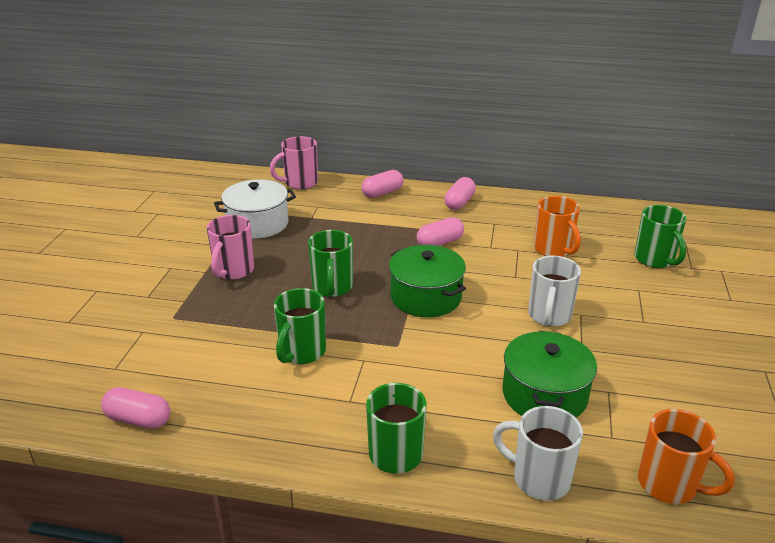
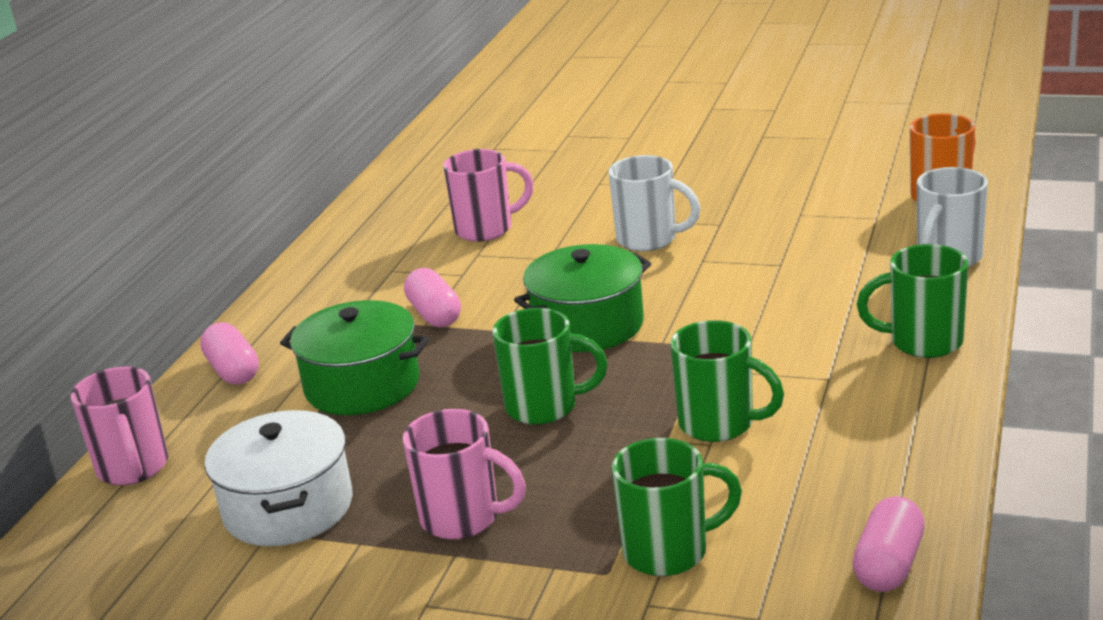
camera: 80 degrees left, 5 degrees down
pink capsule [444,177,476,210] -> none
green pot [503,331,597,418] -> green pot moved to [280,300,429,415]
orange mug [534,196,581,257] -> pink mug [443,149,534,242]
green mug [634,205,687,268] -> green mug moved to [612,438,742,576]

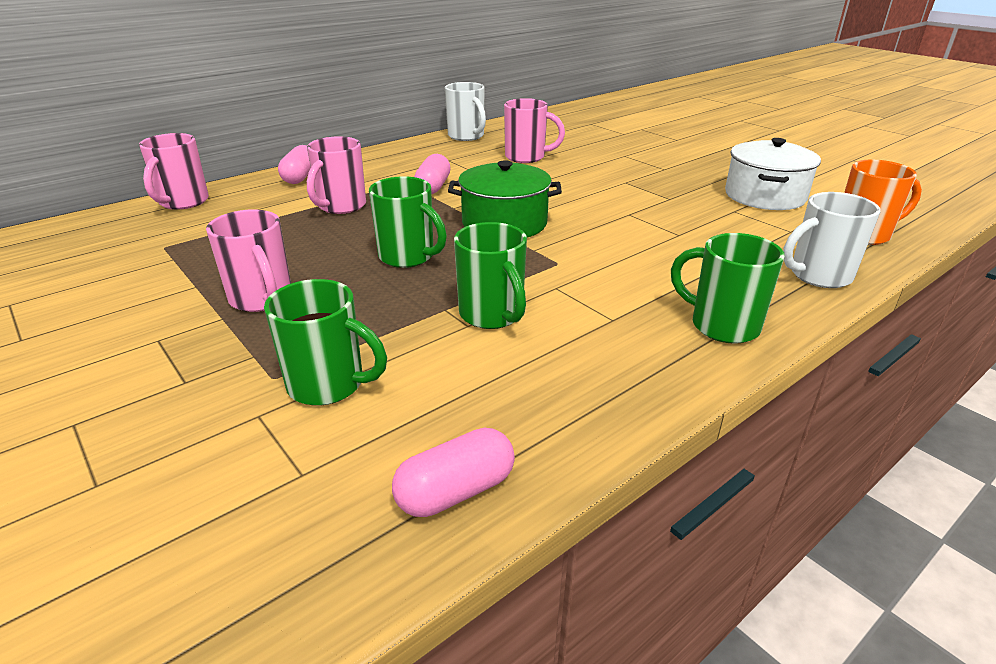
camera: 30 degrees right, 5 degrees up
white pot [205,410,353,546] -> white pot moved to [725,138,821,210]
green pot [280,300,429,415] -> pink mug [307,136,366,214]
white mug [608,155,700,252] -> white mug moved to [445,82,486,141]

